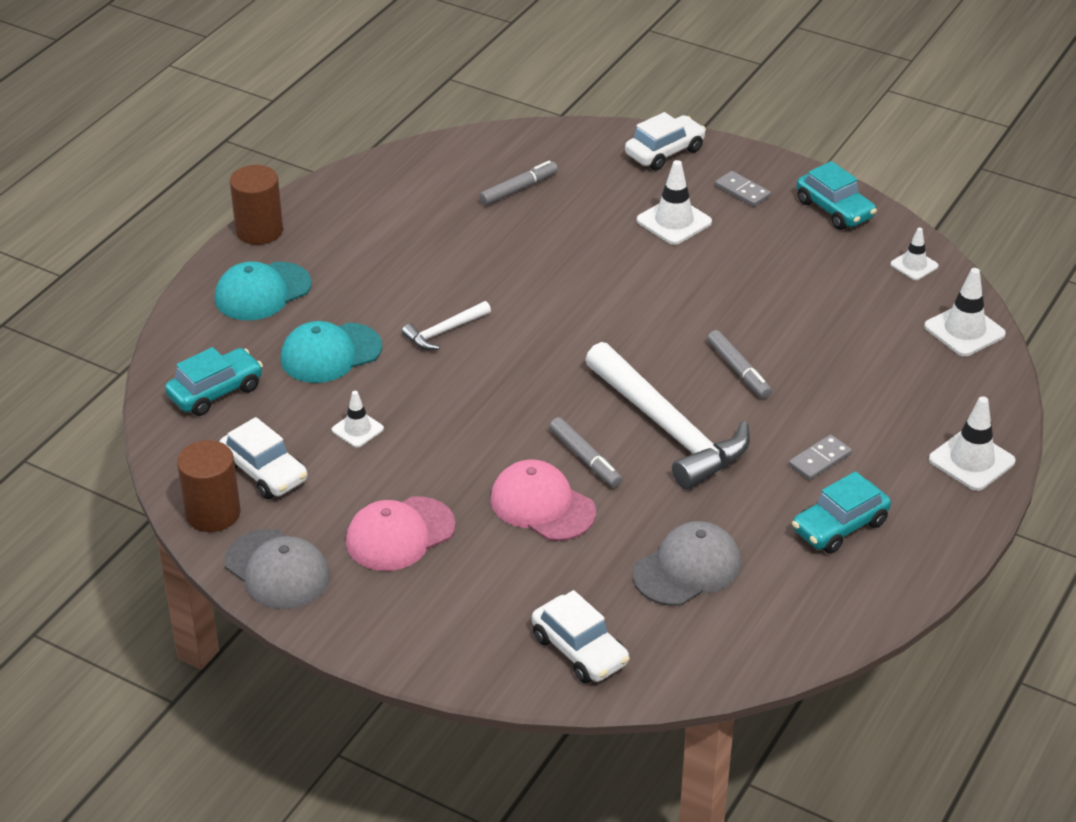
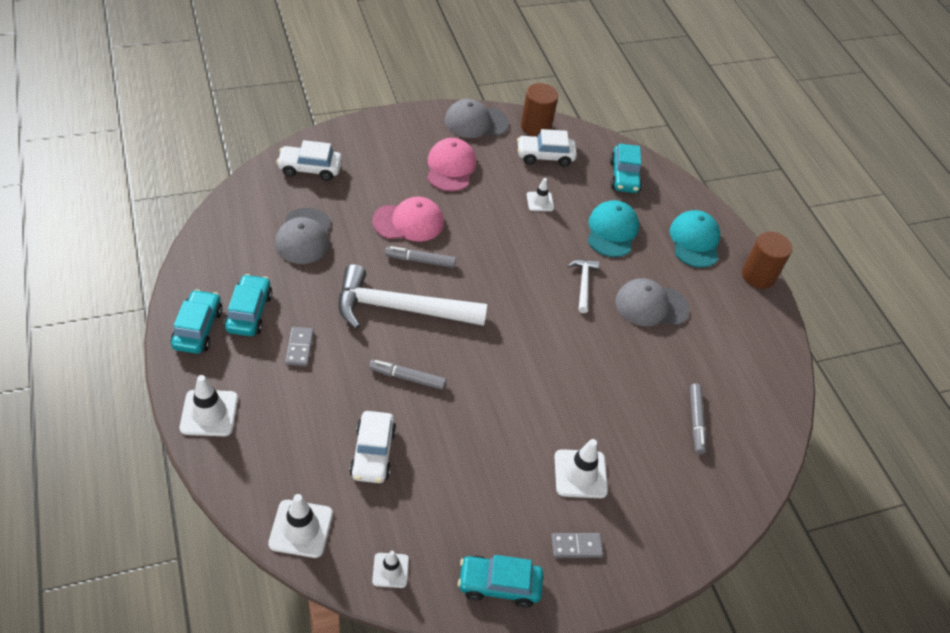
camera: 125 degrees right, 10 degrees up
white car [625,112,706,170] -> white car moved to [349,411,396,483]
none -> turquoise car [171,289,223,354]
none -> grey cap [615,278,689,326]

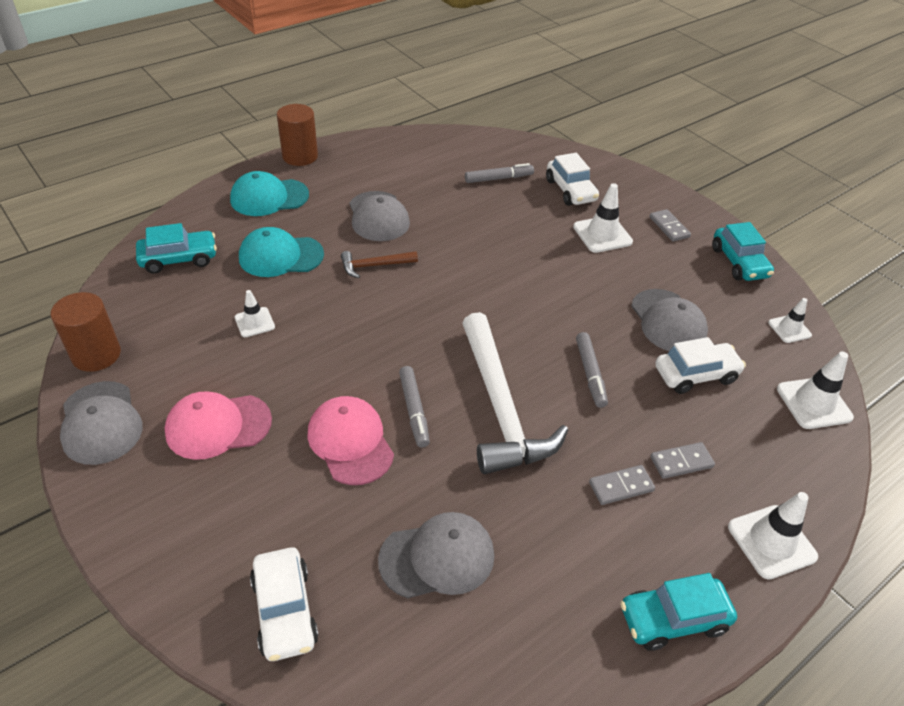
camera: 105 degrees left, 5 degrees down
turquoise car [224,274,272,336] -> none
white car [517,129,577,167] -> white car moved to [546,153,599,206]
white hammer [568,259,599,313] -> brown hammer [341,251,418,278]
none -> grey cap [631,289,708,351]
none -> grey domino [650,442,715,479]

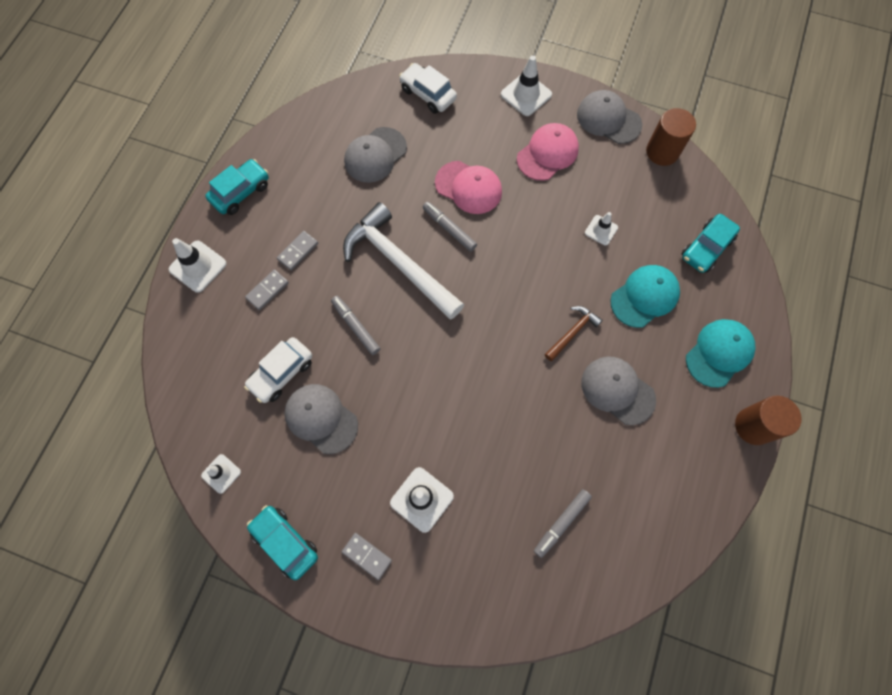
camera: 150 degrees right, 25 degrees up
white car [546,153,599,206] -> none
white traffic cone [777,351,854,429] -> white traffic cone moved to [501,56,552,116]

